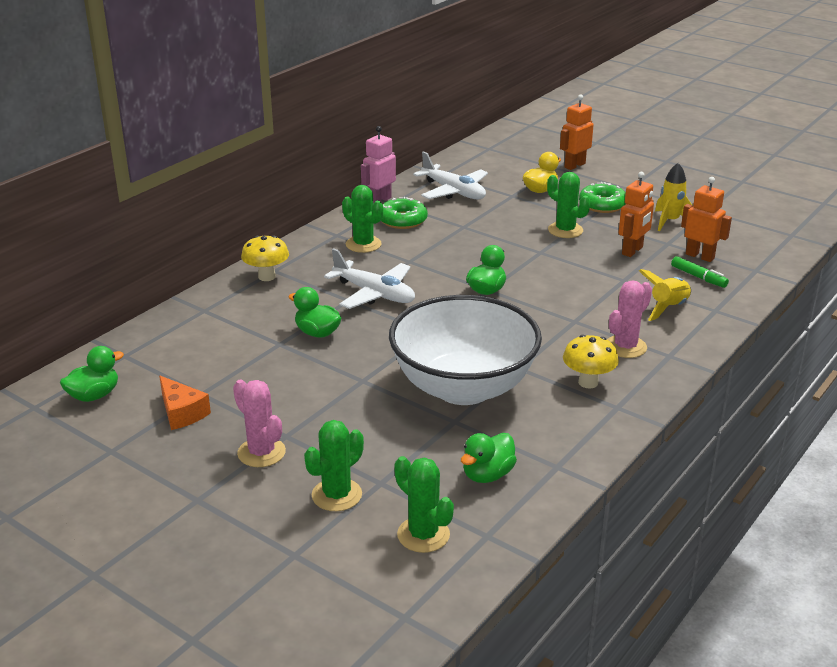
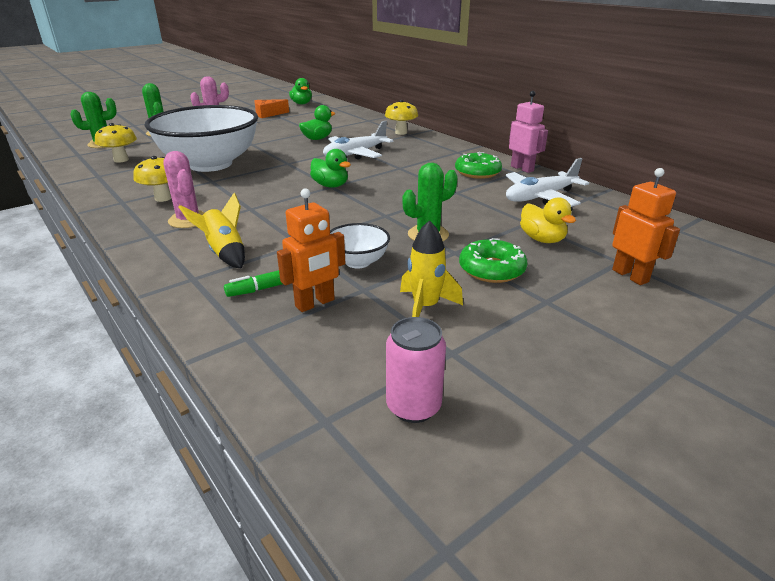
camera: 105 degrees right, 0 degrees up
green cactus [342,185,383,253] -> none
green duck [461,433,517,483] -> yellow mushroom [95,123,137,163]
orange robot [619,172,654,257] -> white bowl [330,223,390,268]
none -> pink can [386,317,446,423]

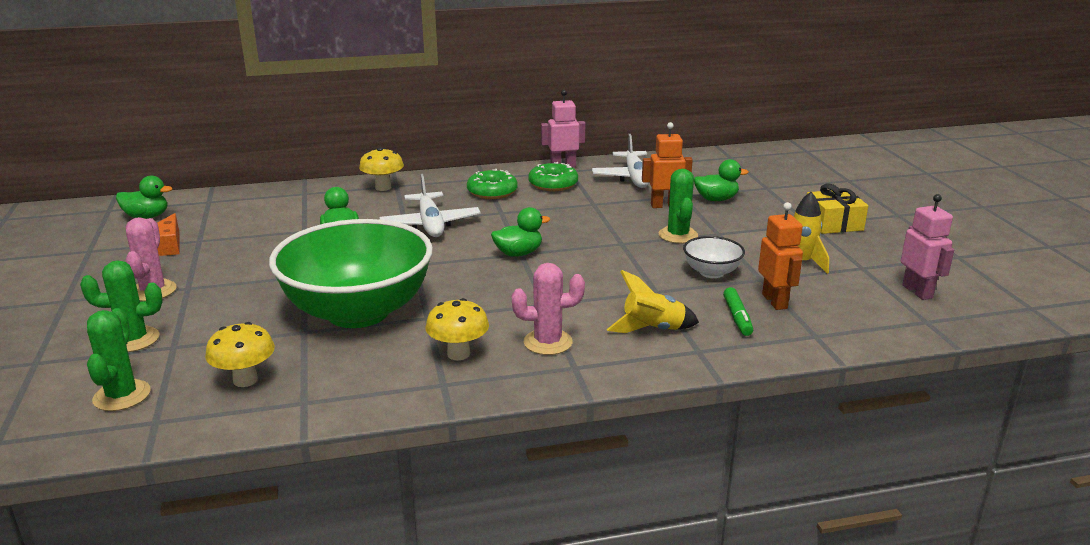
camera: 65 degrees left, 5 degrees down
white bowl [145,105,258,172] -> green bowl [269,219,433,328]
pink can [386,317,446,423] -> pink robot [901,194,954,300]
green donut [459,238,527,283] -> green donut moved to [467,169,518,199]
yellow duck [520,197,576,243] -> green duck [694,159,749,201]
orange robot [612,168,680,285] -> orange robot moved to [642,122,693,208]
none -> yellow gift [807,184,868,234]

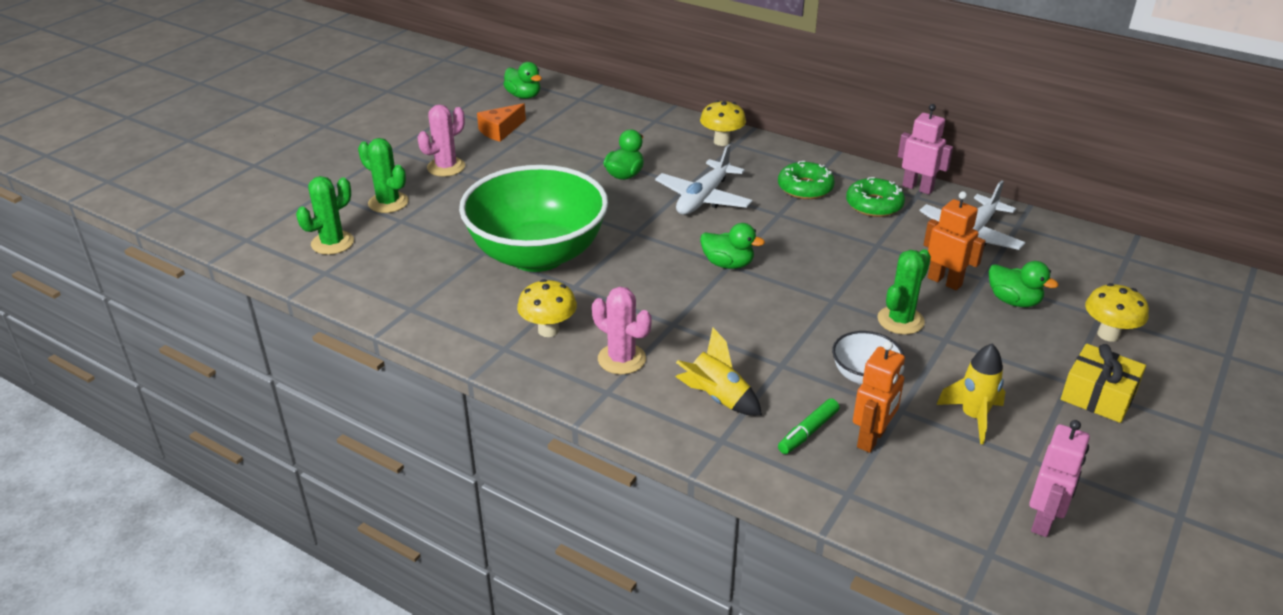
camera: 45 degrees right, 10 degrees up
yellow mushroom [205,322,275,387] -> yellow mushroom moved to [1085,283,1149,342]

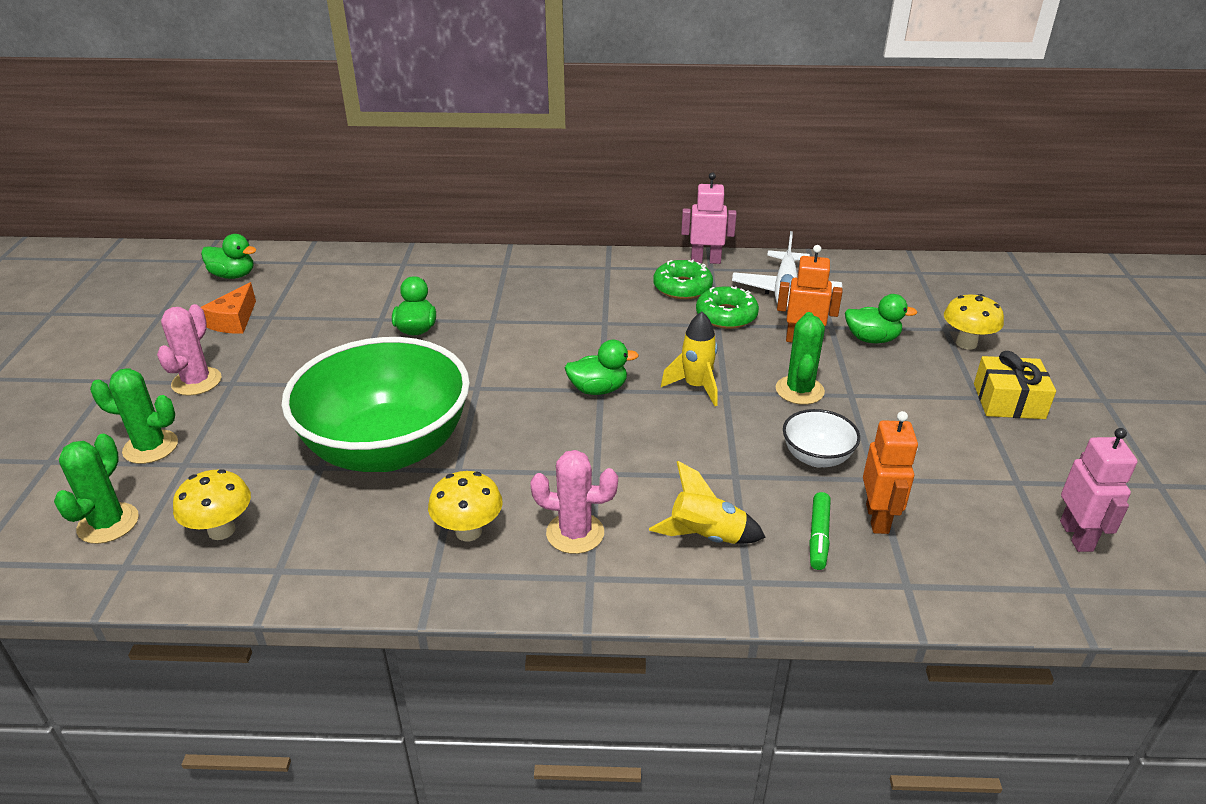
camera: 30 degrees left, 0 degrees up
white plane [655,144,753,215] -> none
yellow mushroom [700,100,746,146] -> yellow mushroom moved to [173,469,251,540]
green donut [778,161,835,199] -> green donut moved to [696,286,759,329]
yellow rocket [936,344,1005,444] -> yellow rocket moved to [661,312,718,406]

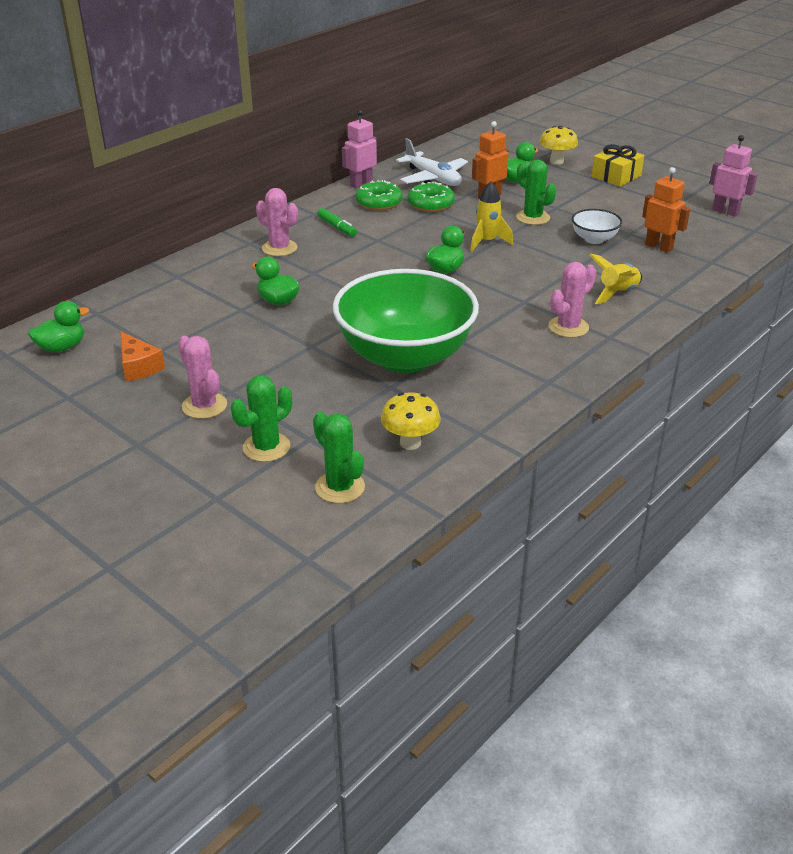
camera: 50 degrees left, 0 degrees up
yellow mushroom [428,471,503,541] -> none
green marker [809,492,831,570] -> green marker moved to [318,208,357,237]
none -> pink cactus [256,188,298,256]

